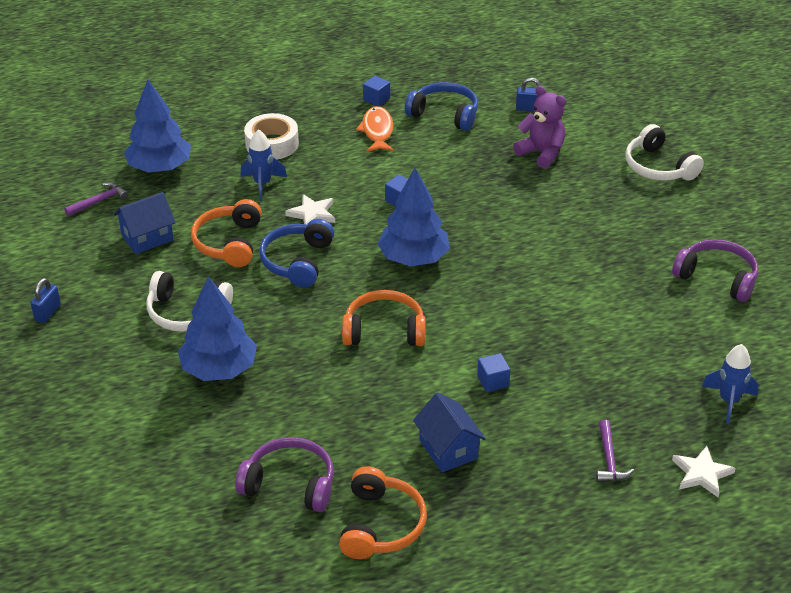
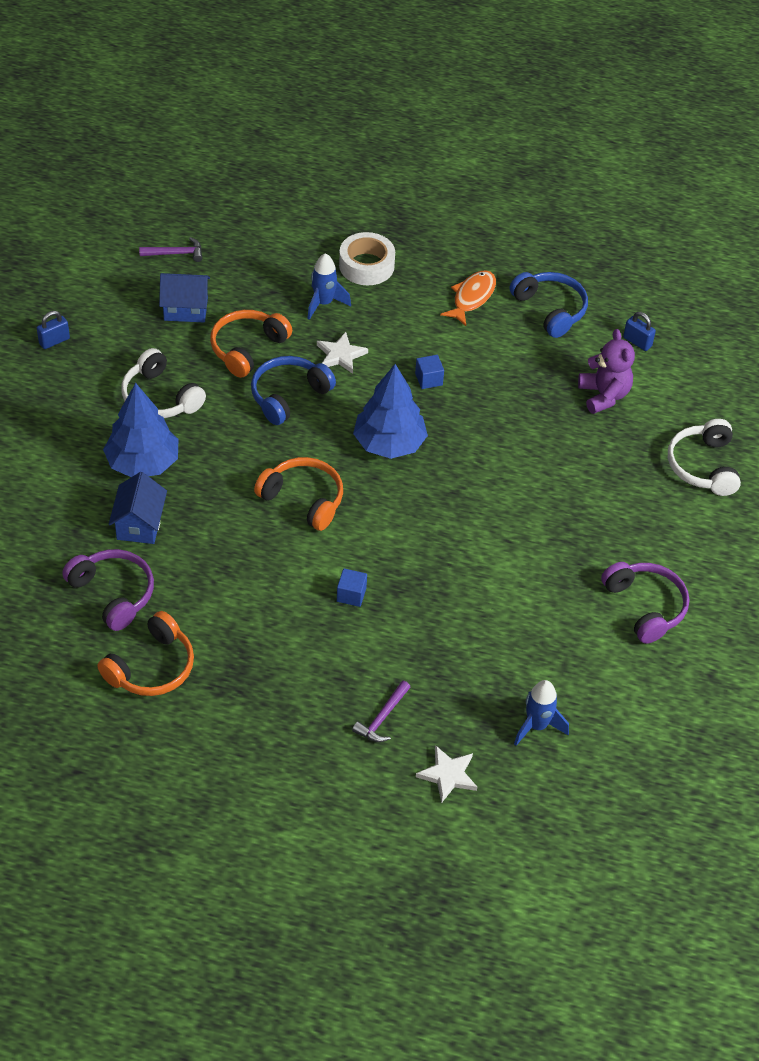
camera: 30 degrees right, 10 degrees up
blue tree [124,79,191,173] -> none
blue cube [363,76,390,107] -> none
blue house [413,393,486,472] -> blue house moved to [109,472,167,544]

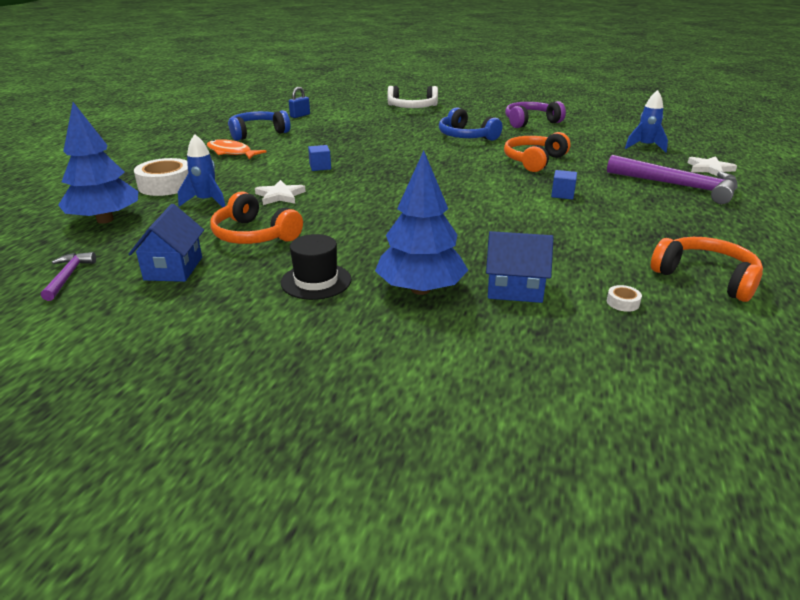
camera: 85 degrees left, 20 degrees down
blue padlock [37,311,70,349] -> none
purple headphones [62,549,154,631] -> white tape [607,285,642,312]
white headphones [121,348,206,418] -> black hat [281,234,351,300]
blue headphones [251,356,336,425] -> blue headphones moved to [439,107,502,141]
orange headphones [254,457,343,531] -> orange headphones moved to [504,132,570,172]
purple hammer [352,681,410,742] -> purple hammer [607,155,738,204], size x2.05
blue tree [353,364,428,459] -> blue tree moved to [58,102,138,224]
purple teddy bear [578,329,635,414] -> none

